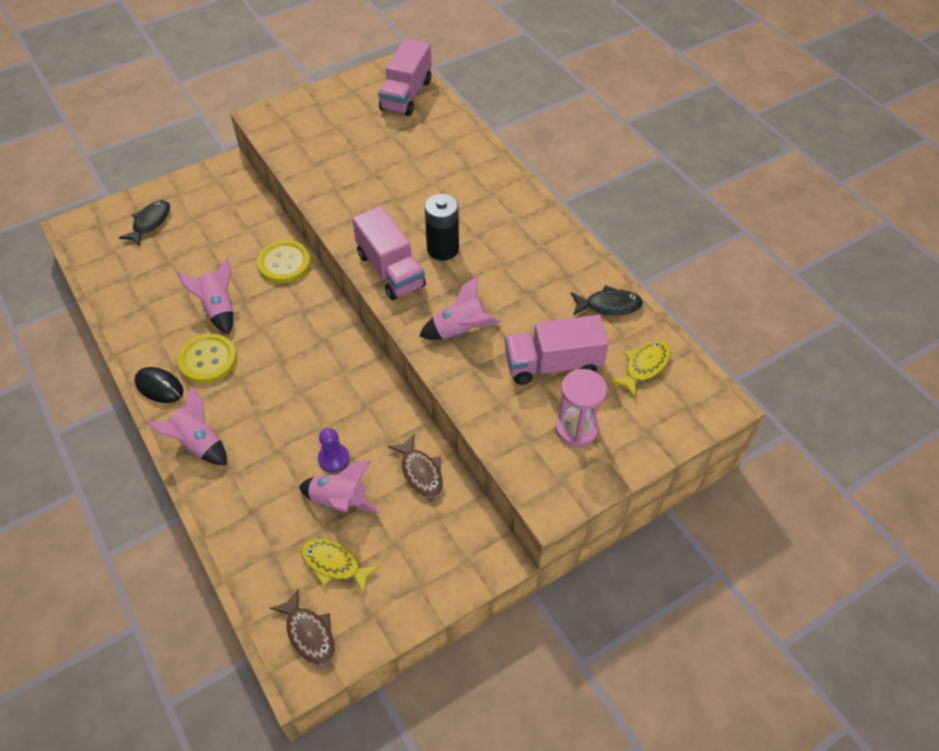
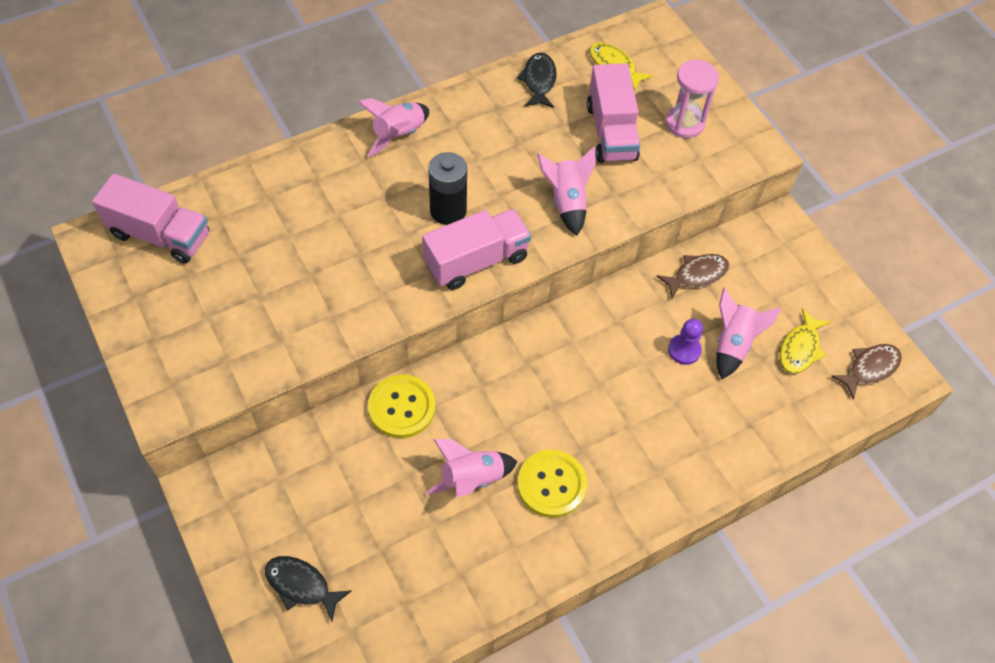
camera: 90 degrees left, 5 degrees up
black mouse [134,367,184,403] -> none
pink rocket [147,386,227,465] -> pink rocket moved to [358,98,429,157]

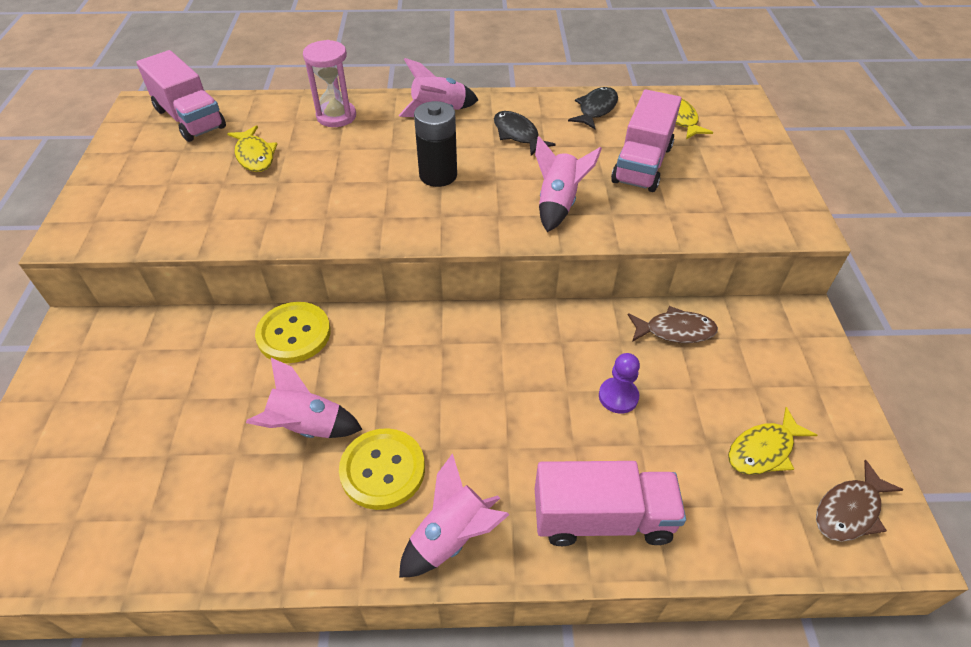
camera: 30 degrees right, 10 degrees down
black fish [265,556,352,622] -> black fish moved to [494,111,556,156]
pink truck [422,209,531,290] -> pink truck moved to [535,461,686,546]
pink hourglass [665,60,719,138] -> pink hourglass moved to [303,40,356,127]
pink rocket [716,288,781,380] -> pink rocket moved to [399,453,510,578]
brown fish [831,344,902,400] -> brown fish turned 150 degrees clockwise [816,460,904,542]
none -> yellow fish [227,125,277,172]

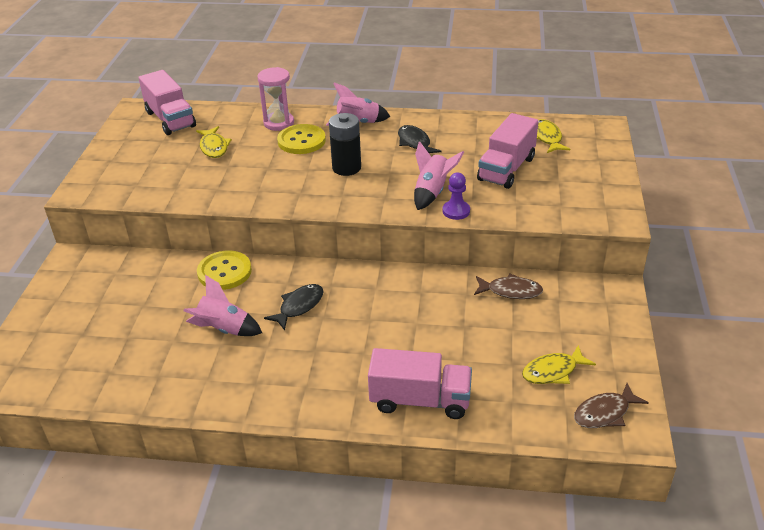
camera: 10 degrees right, 10 degrees down
yellow button [339,428,425,510] -> yellow button moved to [277,124,326,154]
pink rocket [399,453,510,578] -> none
black fish [568,87,618,129] -> black fish moved to [264,284,323,331]
purple pawn [599,353,640,413] -> purple pawn moved to [442,173,470,220]

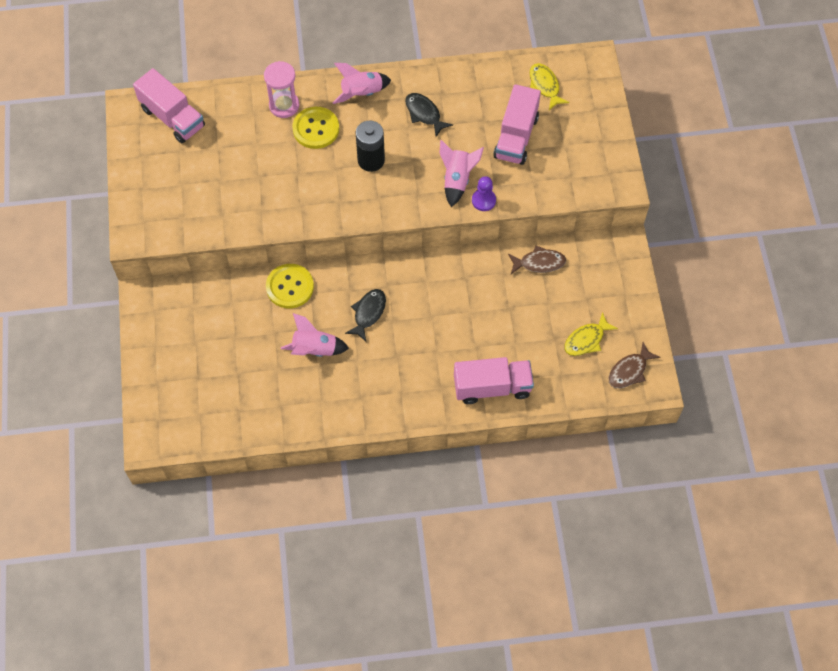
camera: 15 degrees left, 25 degrees up
yellow fish [196,126,232,158] -> none

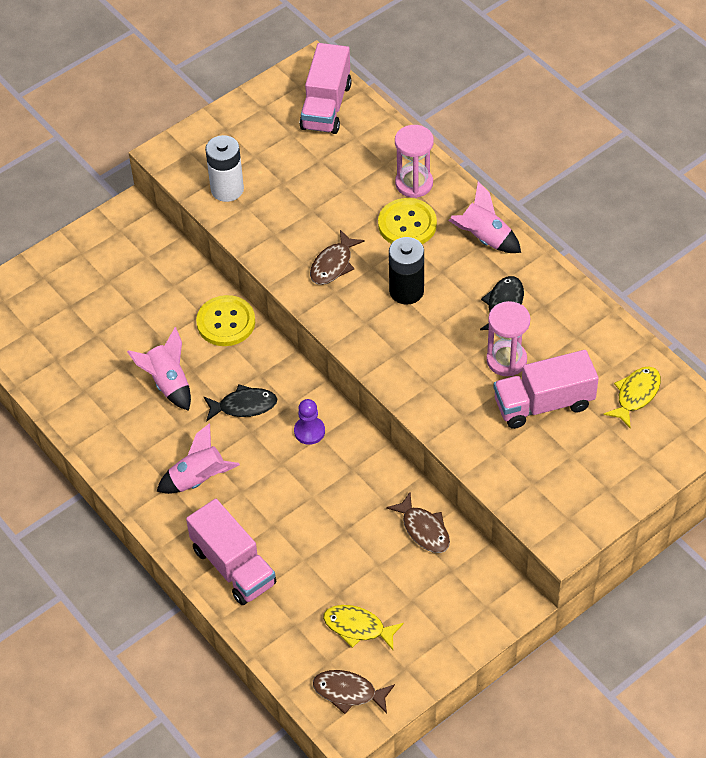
camera: 60 degrees right, 10 degrees down
pink rocket [440,140,484,207] -> pink rocket moved to [157,423,240,494]
purple pawn [472,176,496,211] -> purple pawn moved to [294,399,325,445]
none -> white battery [205,135,244,202]
none -> brown fish [310,230,365,285]
none -> pink hourglass [486,301,530,376]

